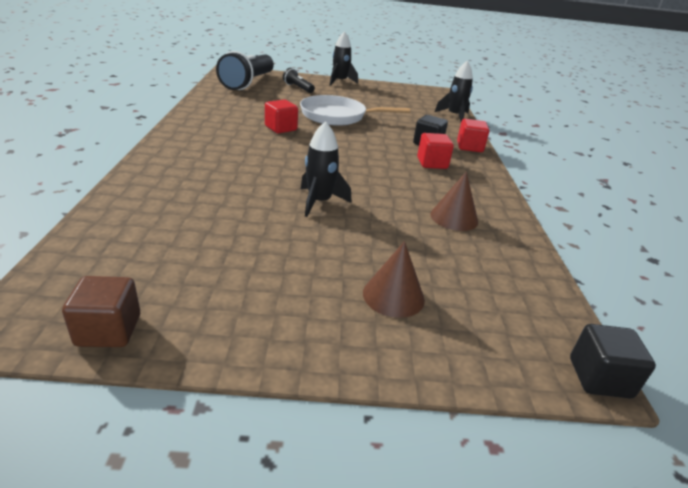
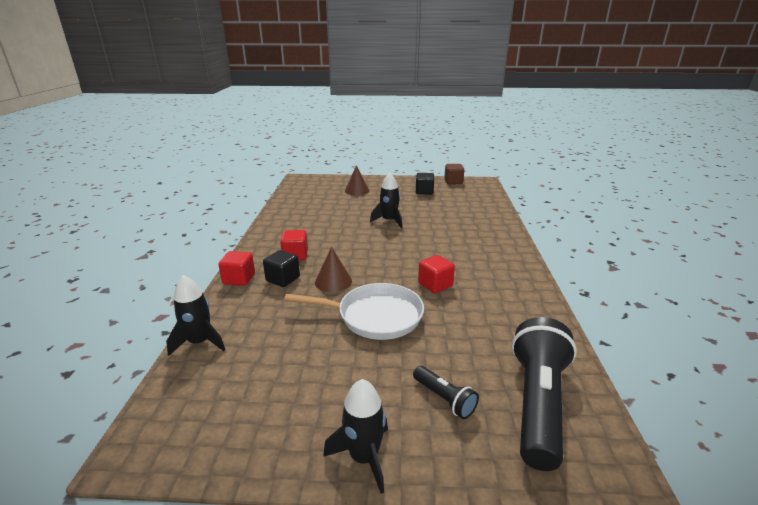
camera: 175 degrees left, 5 degrees down
brown cone [430,171,478,231] -> brown cone moved to [315,247,352,292]
black cube [570,324,656,399] -> black cube moved to [416,173,434,195]

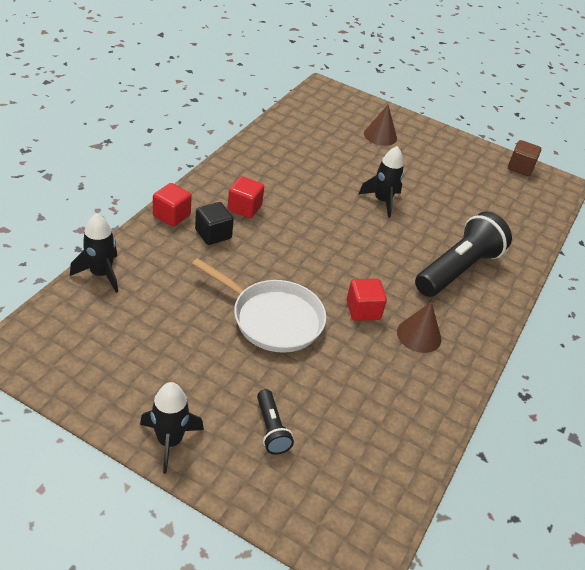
camera: 20 degrees right, 15 degrees up
brown cone [315,247,352,292] -> brown cone moved to [397,302,441,353]
black cube [416,173,434,195] -> none
black flashlight [512,317,577,471] -> black flashlight moved to [415,211,512,297]

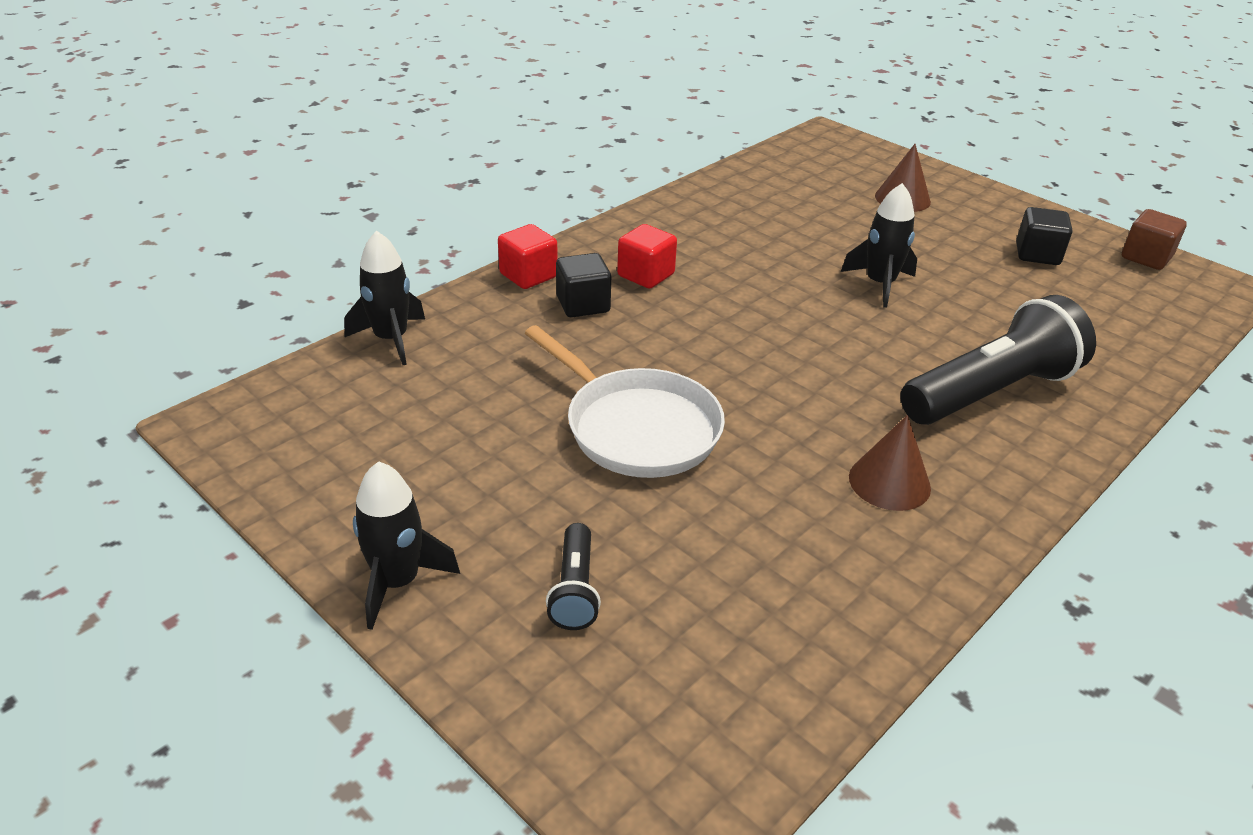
camera: 20 degrees right, 5 degrees down
red cube [347,279,387,321] -> none
none -> black cube [1016,207,1072,265]

